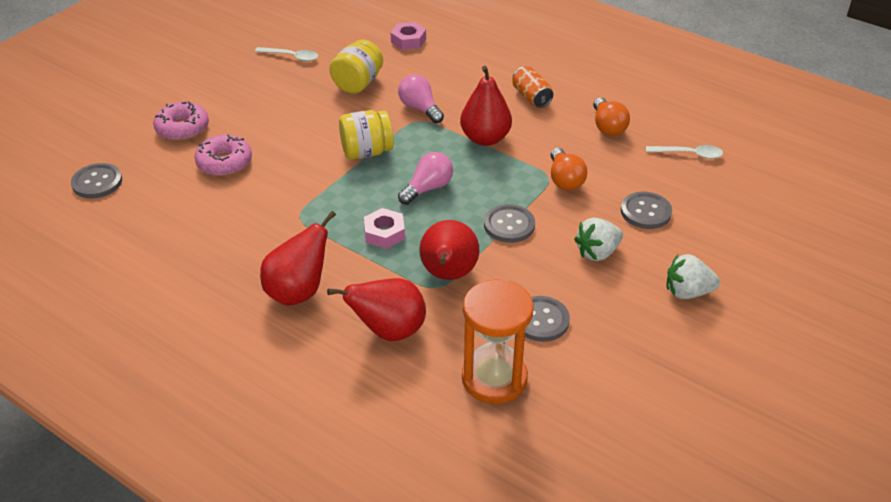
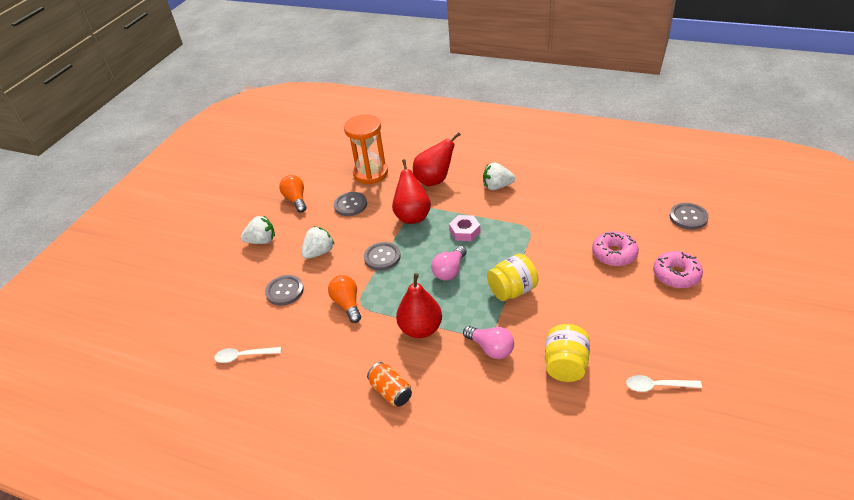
camera: 170 degrees right, 0 degrees up
red pear [260,211,336,306] -> white strawberry [483,163,515,190]
pink nut [391,22,426,50] -> none
orange light bulb [593,97,630,136] -> orange light bulb moved to [279,175,306,212]

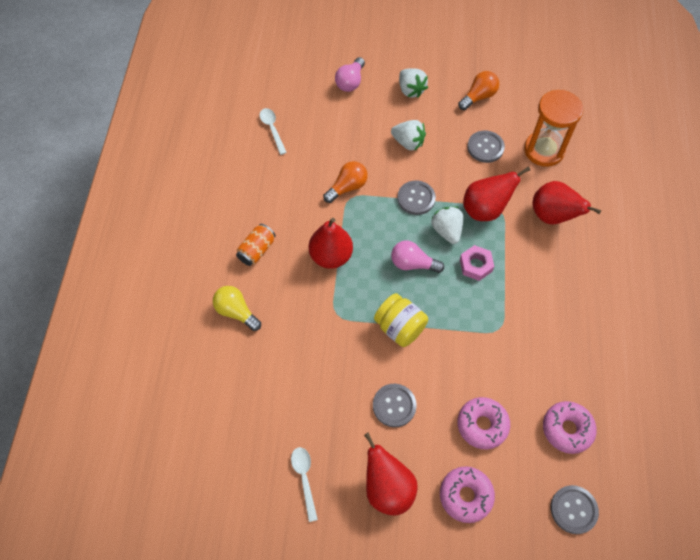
camera: 70 degrees right, 20 degrees up
grey button [265,275,304,306] -> grey button moved to [373,384,417,427]
pink light bulb [463,326,514,359] -> pink light bulb moved to [335,57,365,92]
white strawberry [483,163,515,190] -> white strawberry moved to [431,206,463,244]
yellow jar [545,324,590,382] -> none
none -> yellow light bulb [213,286,261,331]
none -> red pear [364,432,418,515]
none -> pink donut [543,401,597,454]

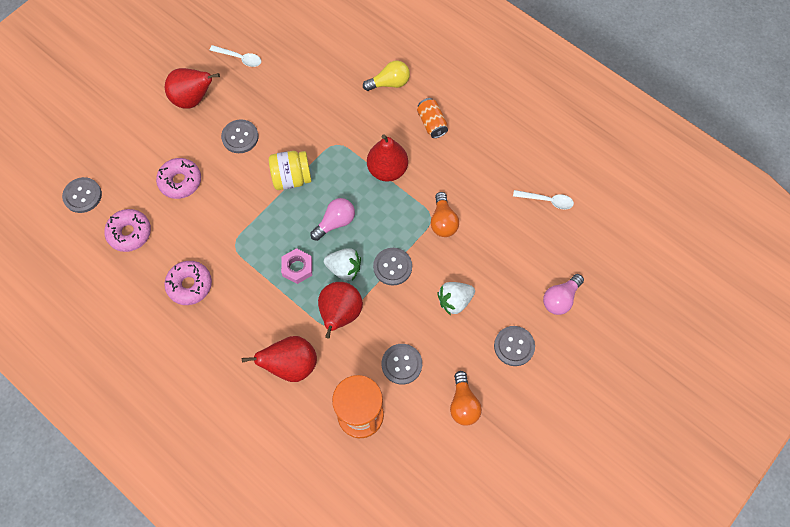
camera: 125 degrees right, 5 degrees up
pink light bulb [335,57,365,92] -> pink light bulb turned 105 degrees counterclockwise [543,274,584,315]
white strawberry [399,68,428,98] -> grey button [494,326,535,366]
pink donut [440,466,495,523] -> pink donut moved to [164,261,212,305]

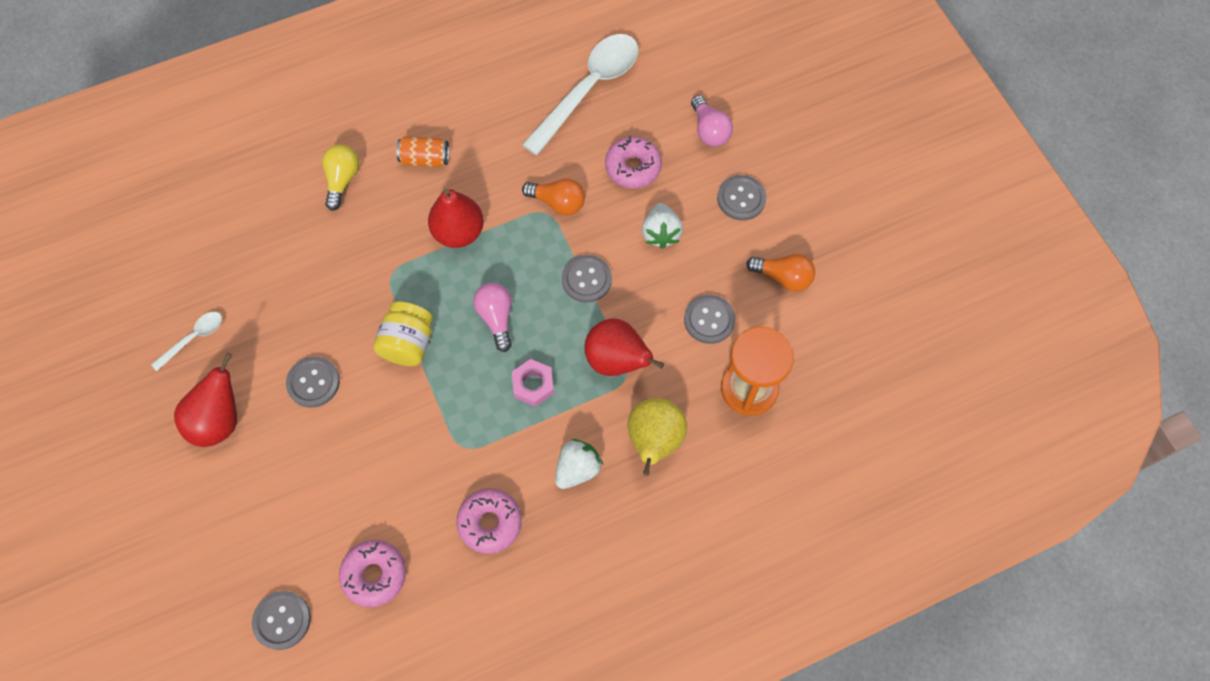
camera: 65 degrees left, 0 degrees up
pink donut [156,158,201,199] -> pink donut moved to [605,136,662,188]
red pear [242,336,317,382] -> yellow pear [627,398,687,476]
white strawberry [324,248,361,281] -> white strawberry moved to [555,439,603,489]
white spoon [513,190,574,210] -> white spoon [522,34,638,155], size x2.19

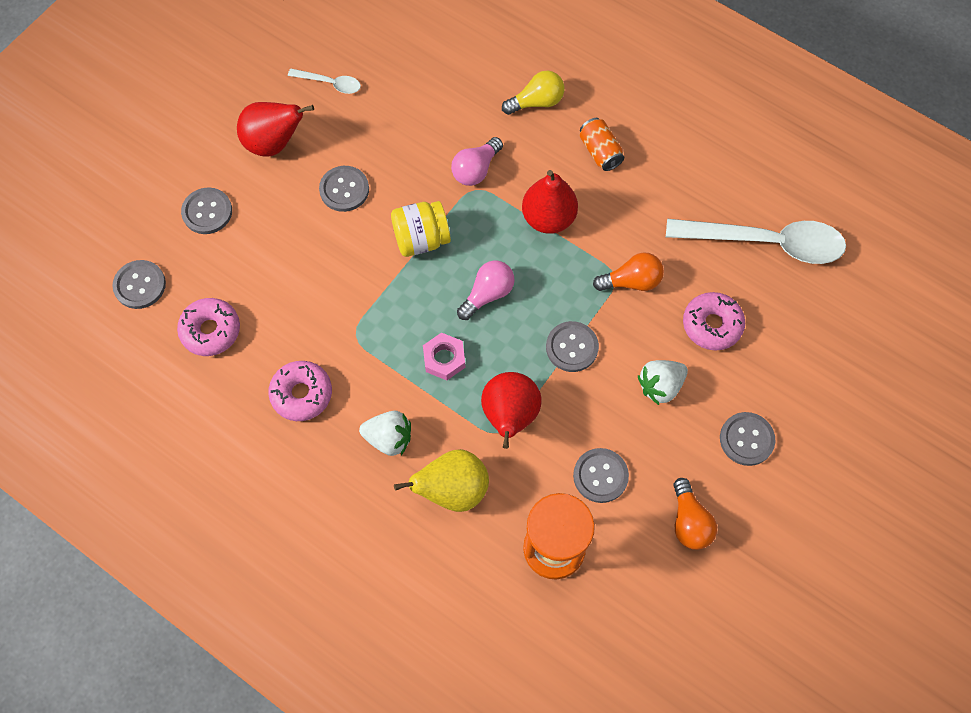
camera: 60 degrees right, 0 degrees up
orange light bulb [522,178,585,215] -> orange light bulb turned 90 degrees counterclockwise [593,252,664,291]
pink light bulb [691,95,733,147] -> pink light bulb moved to [451,137,503,186]
none -> grey button [181,187,232,234]

